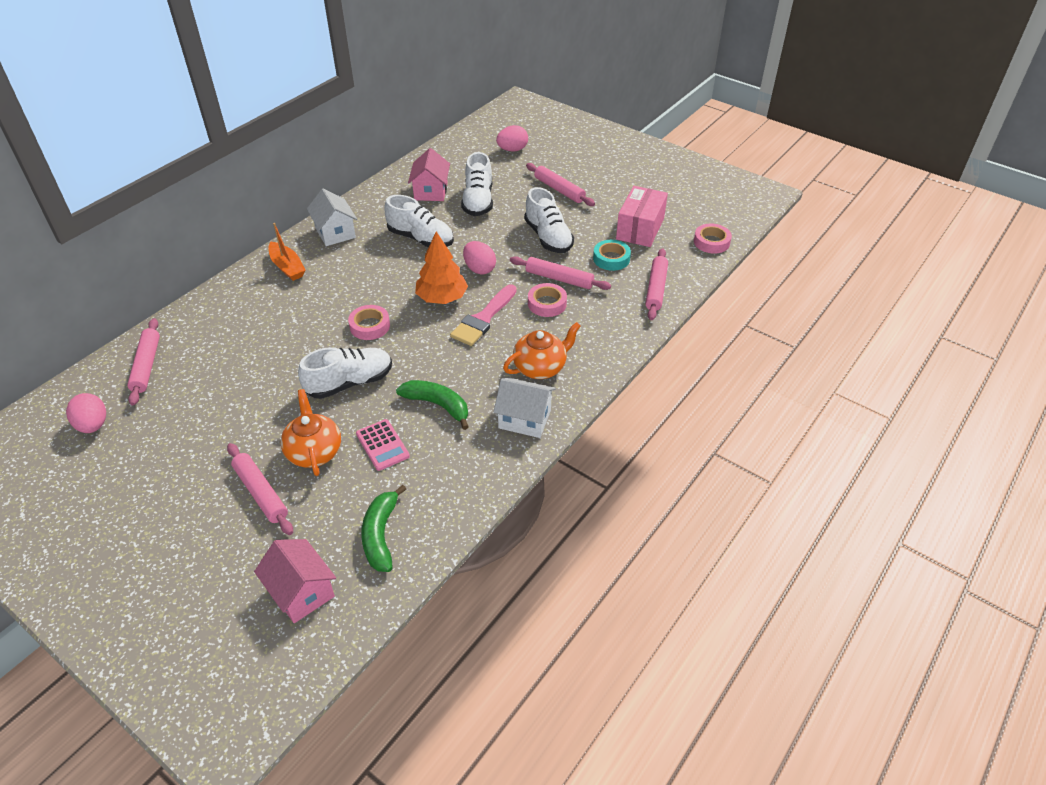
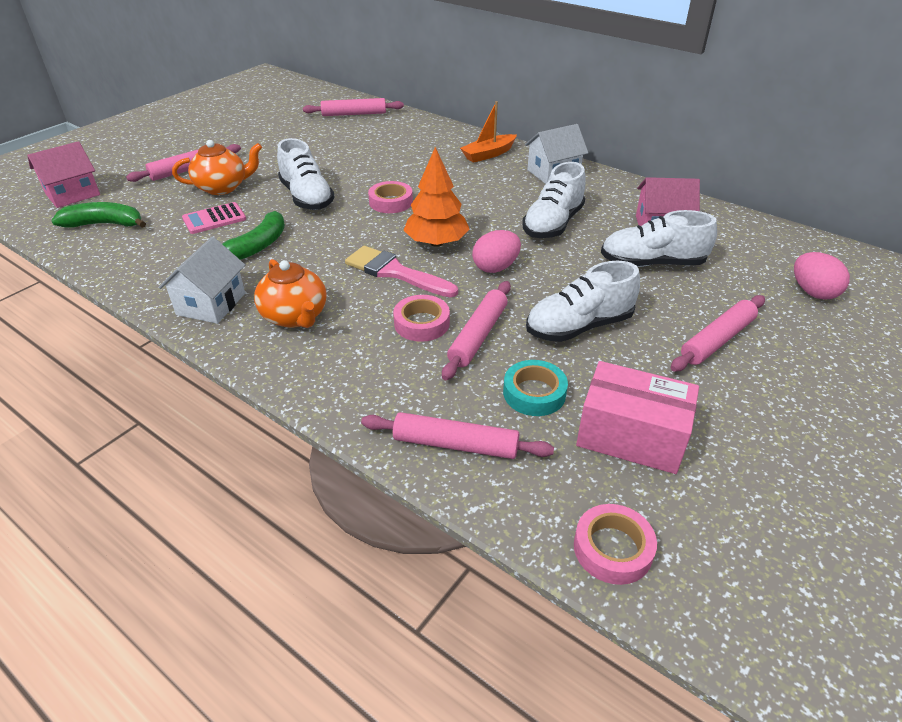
camera: 90 degrees right, 5 degrees down
pink egg [66,393,106,433] -> none

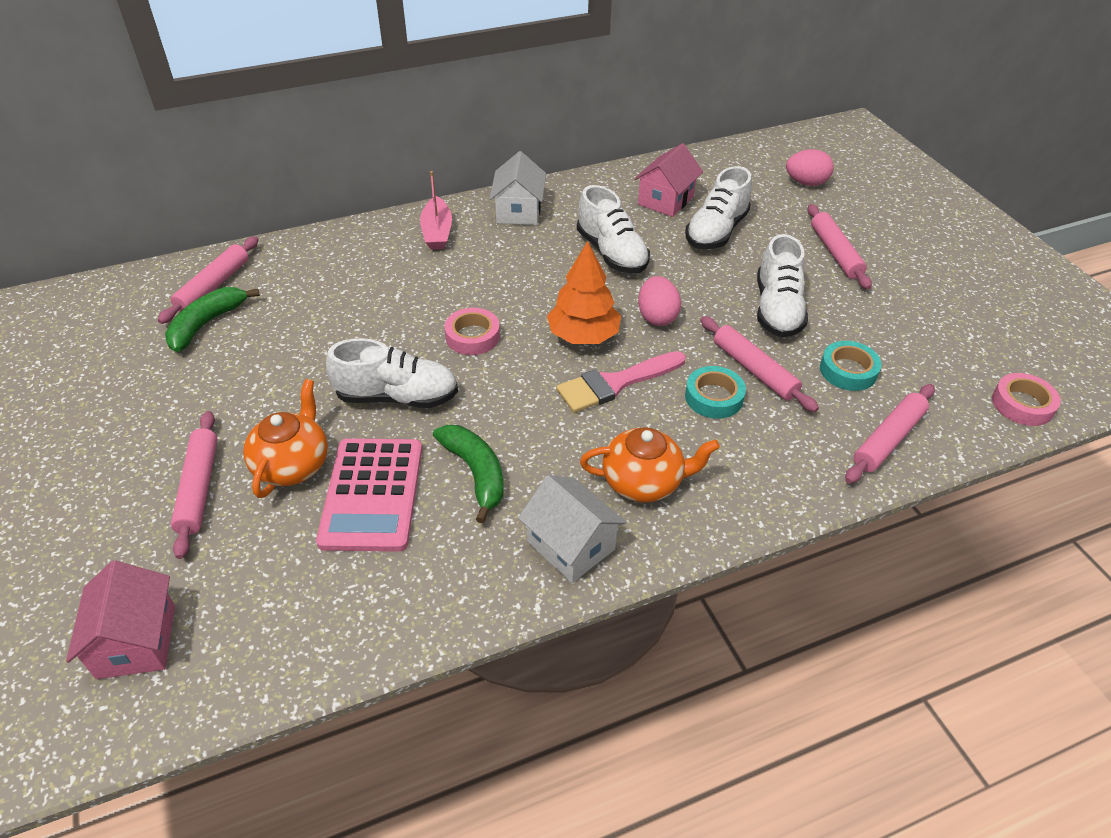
camera: 60 degrees left, 5 degrees up
green banana [51,202,146,228] -> green banana moved to [165,287,260,352]
pink calculator [182,202,246,234] -> pink calculator [316,438,422,552], size x1.71
pink tape [393,295,450,342] -> turquoise tape [685,366,746,419]
orange boat [460,101,517,163] -> pink boat [420,171,452,250]
pink box [576,361,699,474] -> none

